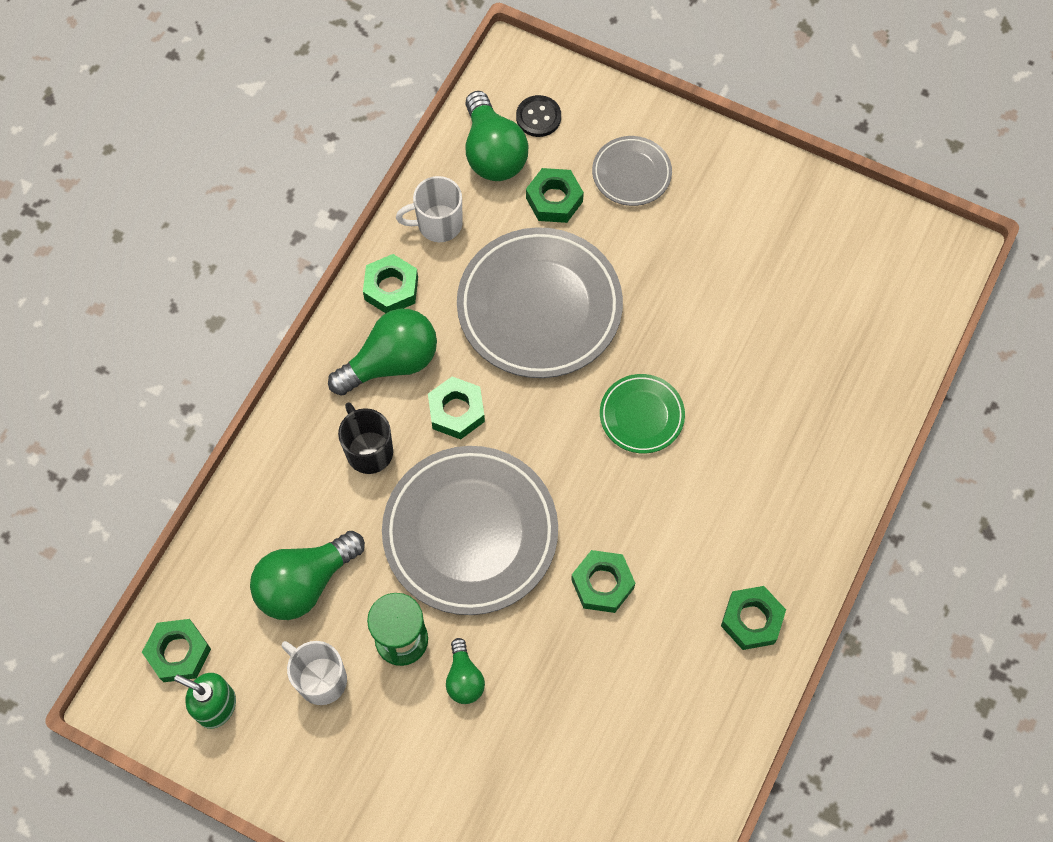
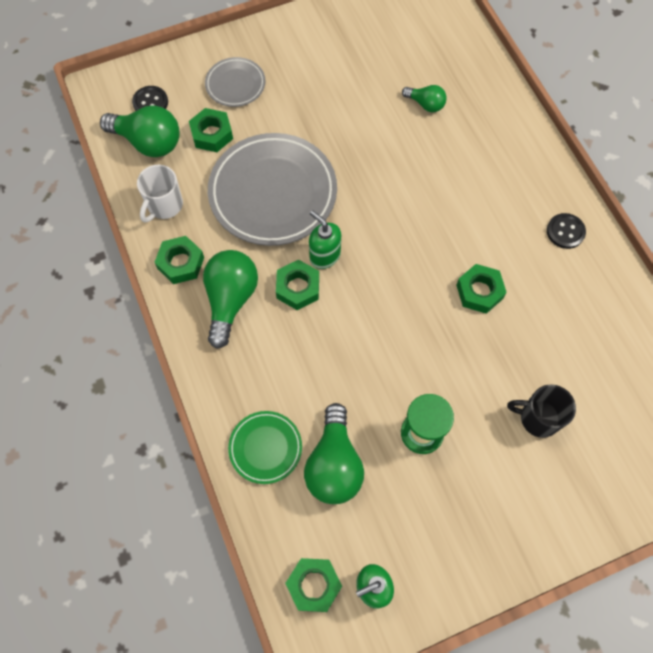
camera: 50 degrees left, 0 degrees up
white mug [282,641,347,705] -> none
black mug [338,402,393,474] -> black mug moved to [507,384,576,438]
grey plate [382,446,558,615] -> none
green light bulb [446,638,485,704] -> green light bulb moved to [402,85,447,112]
green plate [600,374,685,453] -> green plate moved to [228,411,302,484]
green nut [721,586,786,650] -> black button [547,213,586,249]
none -> green soap dispenser [309,210,341,269]

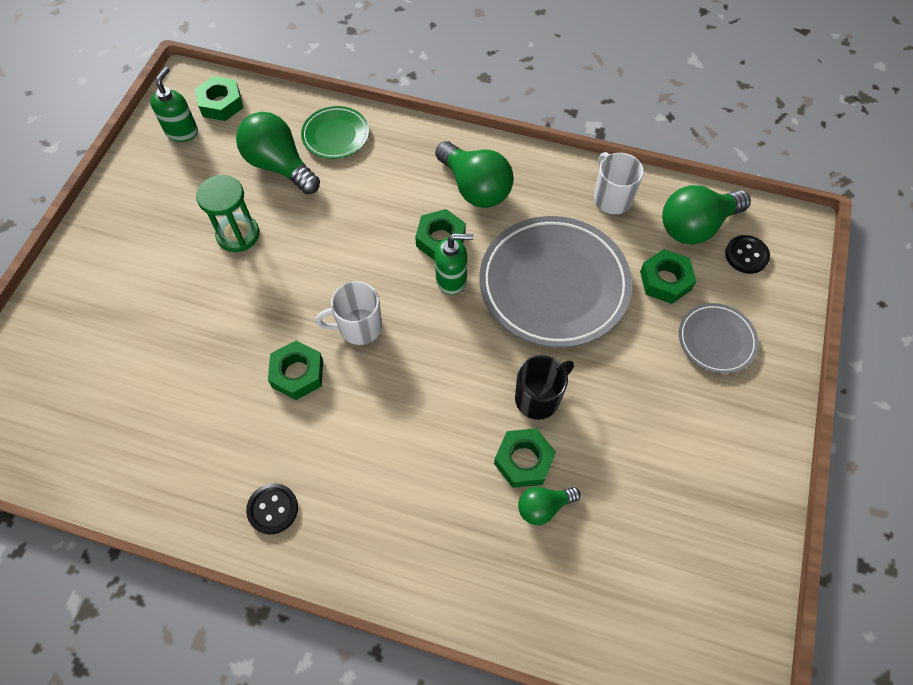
camera: 130 degrees right, 5 degrees down
green nut [155,236,204,284] -> green nut moved to [494,428,556,488]
black mug [507,384,576,438] -> black mug moved to [515,355,574,420]
none -> white mug [316,281,382,345]

